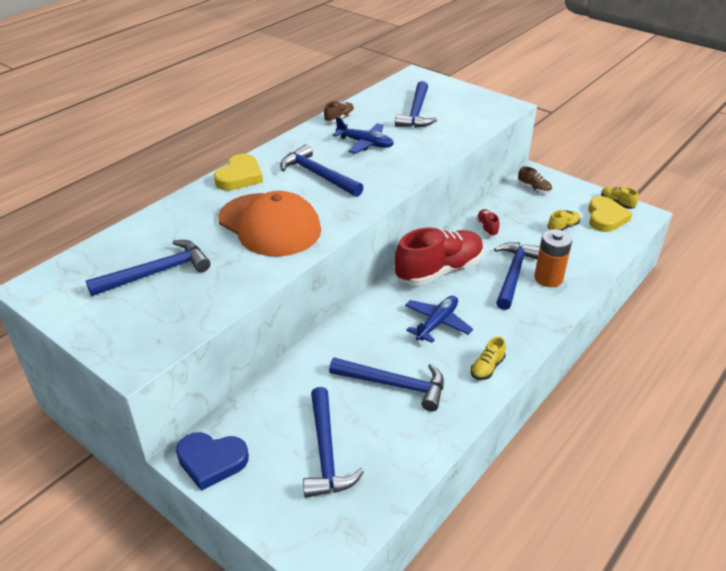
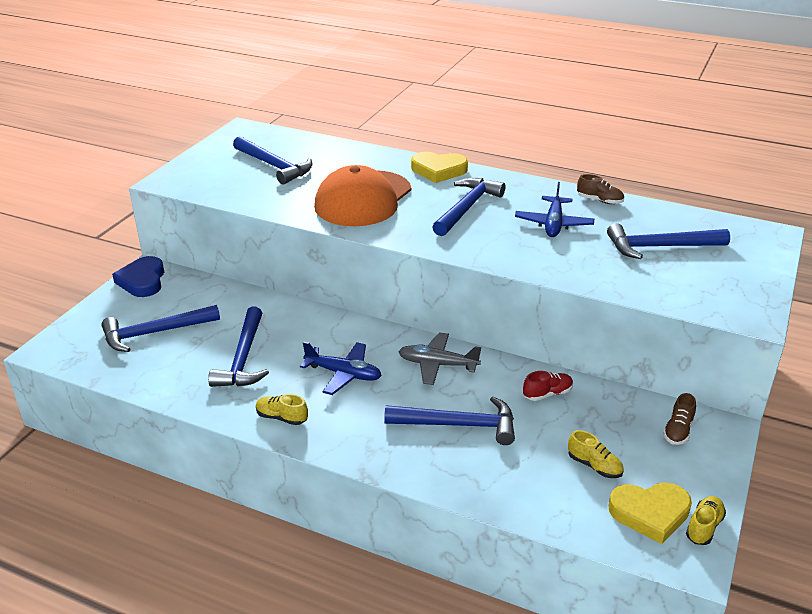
camera: 75 degrees right, 5 degrees down
red shoe [395,228,484,285] -> grey plane [398,332,481,385]
orange battery [534,229,572,287] -> none

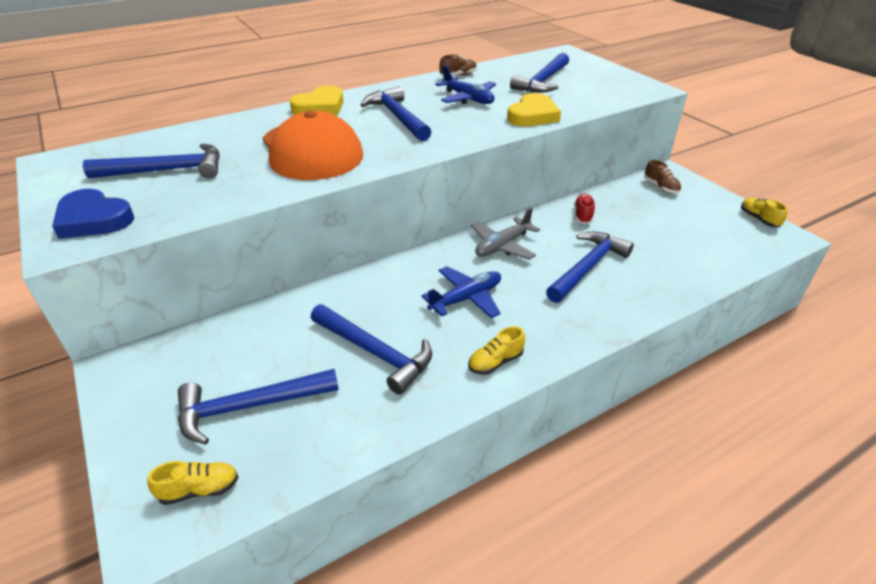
camera: 55 degrees left, 5 degrees up
blue hammer [101,305,220,352] -> blue hammer turned 60 degrees clockwise [178,369,339,445]
blue heart [112,256,164,297] -> blue heart moved to [52,189,134,239]
yellow shoe [568,430,624,478] -> yellow shoe moved to [147,461,238,505]
yellow heart [608,482,692,544] -> yellow heart moved to [507,93,561,127]

